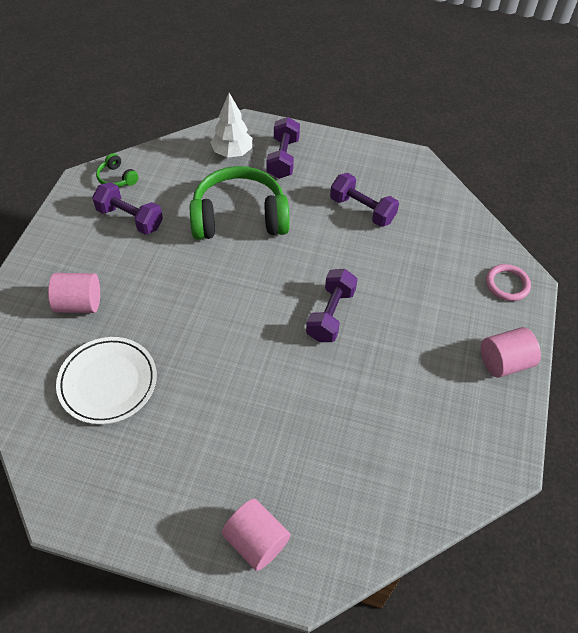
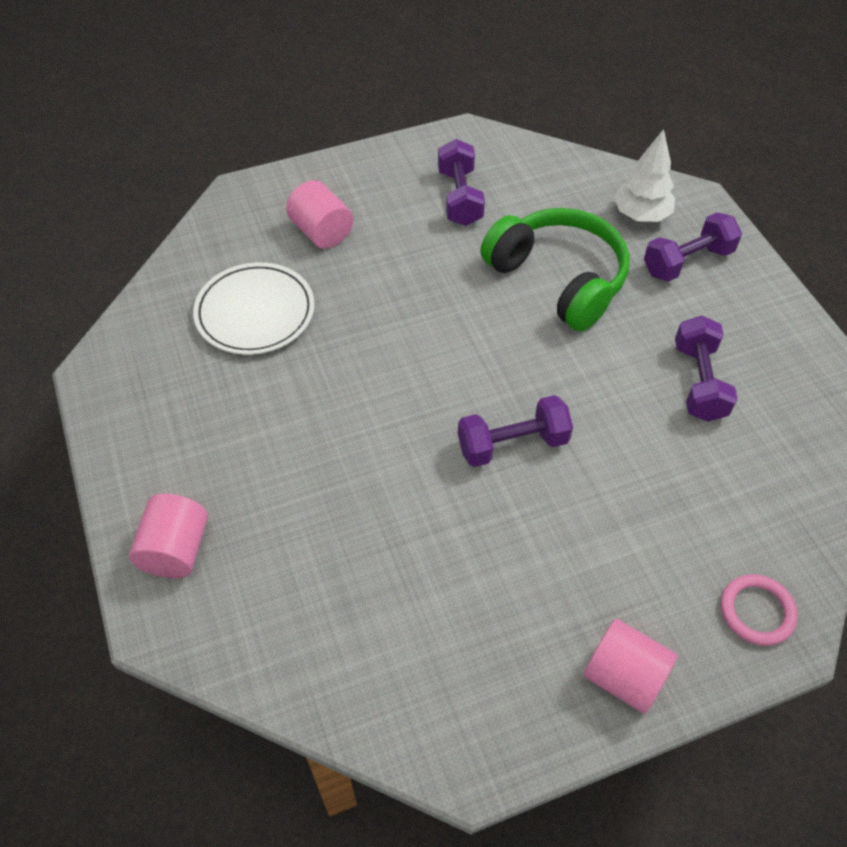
camera: 55 degrees right, 0 degrees up
green headphones [96,153,139,187] -> none

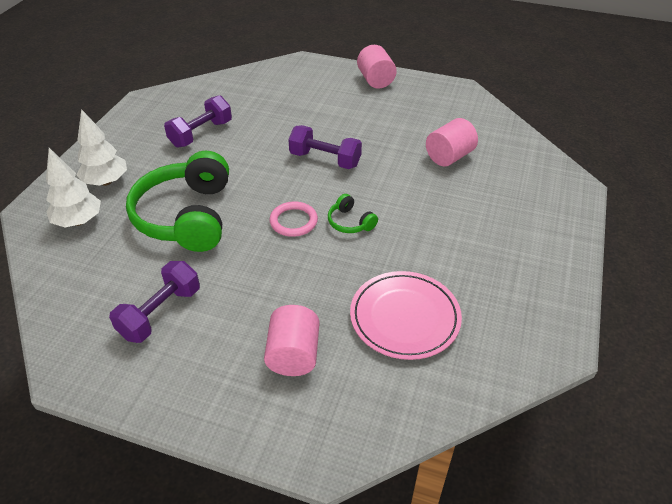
camera: 140 degrees left, 10 degrees down
pink cylinder [129,494,208,578] -> pink cylinder moved to [426,118,478,167]
white plate [193,262,314,355] -> pink plate [350,271,462,360]
purple dumbbell [644,212,742,282] -> white tree [76,109,127,186]
pink ring [721,574,798,646] -> pink ring moved to [270,201,318,237]
none -> green headphones [328,194,378,233]

